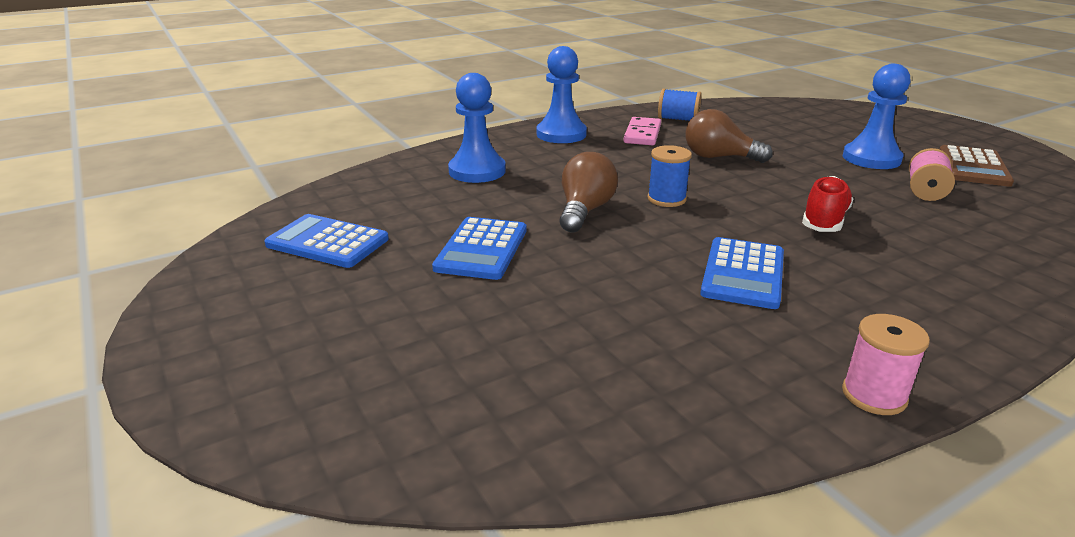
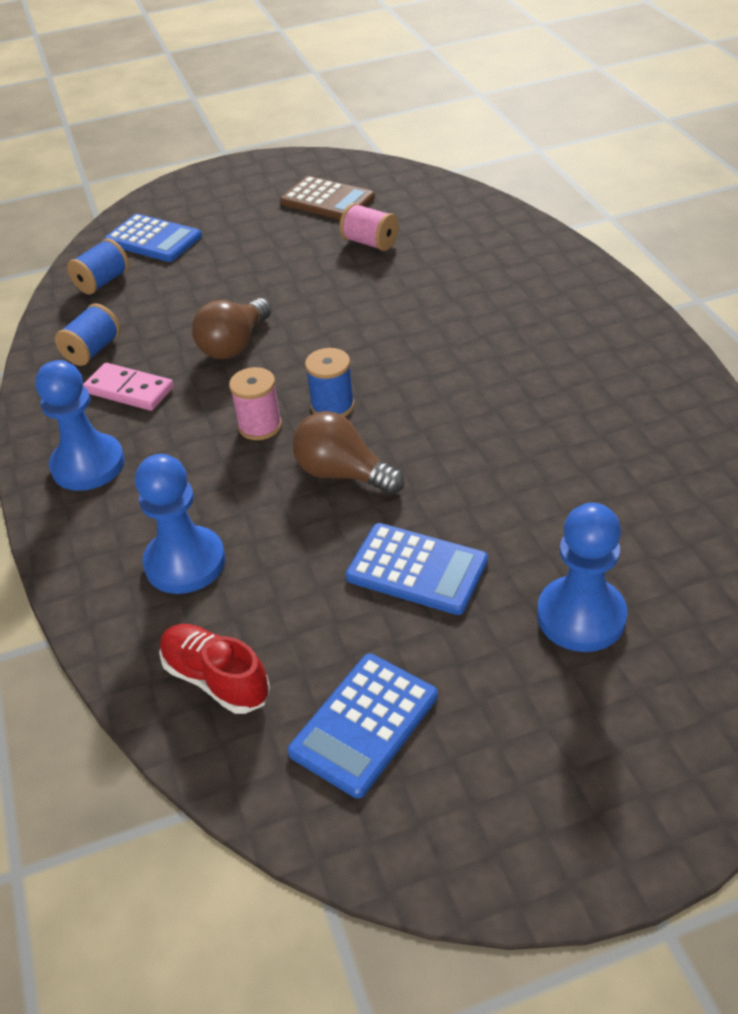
camera: 75 degrees left, 15 degrees up
blue calculator [700,237,784,309] -> blue calculator moved to [104,214,202,262]
red shoe [802,176,854,232] -> red shoe moved to [159,624,270,714]
pink spool [842,314,930,415] -> pink spool moved to [229,367,282,440]
blue pawn [843,64,910,169] -> blue pawn moved to [537,503,627,652]
none -> blue spool [67,239,129,295]

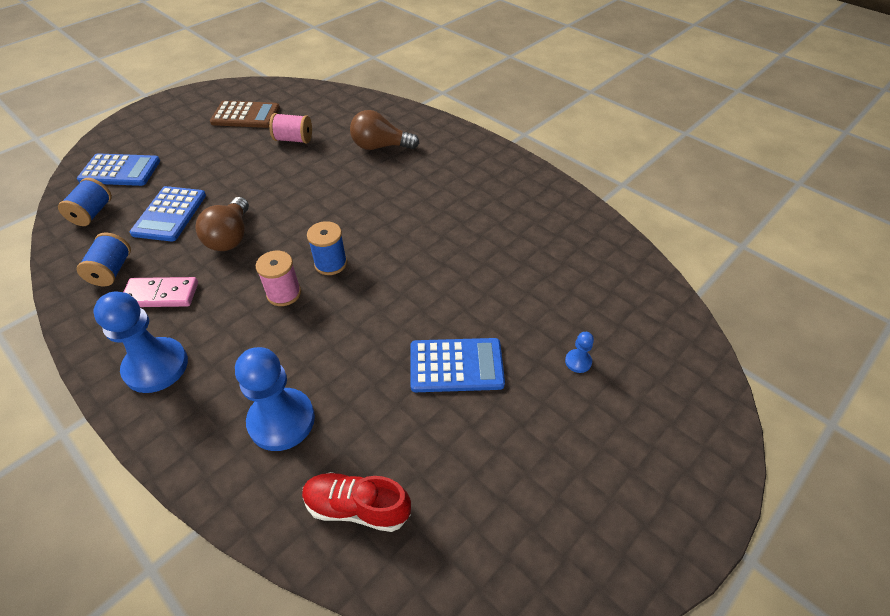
camera: 30 degrees left, 5 degrees up
blue calculator [288,654,438,798] -> blue calculator moved to [130,186,206,242]
brown light bulb [292,411,405,495] -> brown light bulb moved to [350,110,419,150]
blue pawn [537,503,627,652] -> blue pawn [565,332,594,373], size x0.43

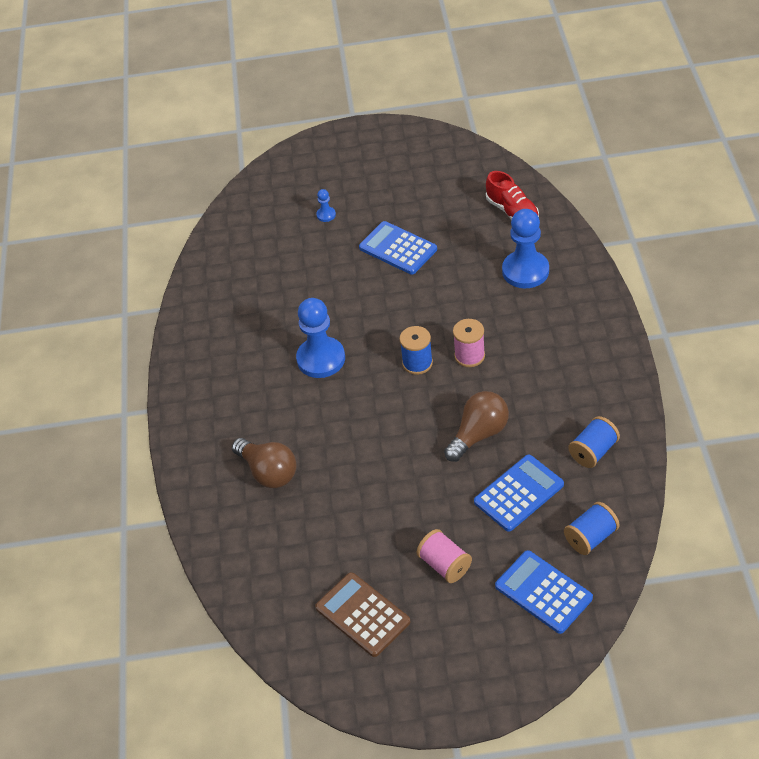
camera: 135 degrees left, 0 degrees up
blue pawn [93,291,188,393] -> blue pawn moved to [296,298,345,378]
pink domino [124,277,198,307] -> none
pink spool [269,113,312,144] -> pink spool moved to [416,529,472,583]

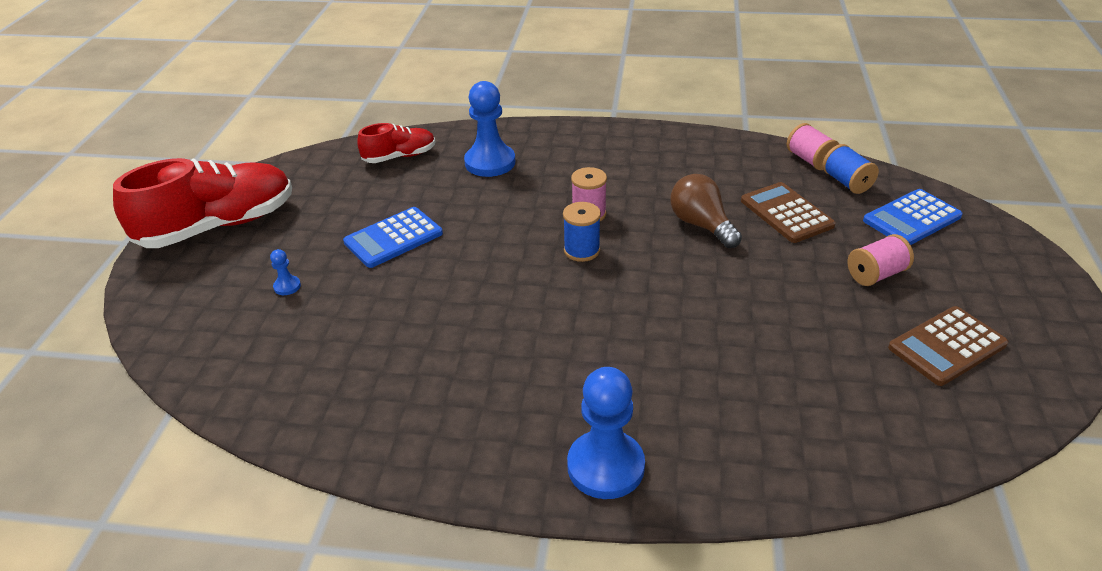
camera: 80 degrees left, 10 degrees down
brown light bulb [232,438,296,488] -> none
blue pawn [296,298,345,378] -> blue pawn moved to [567,367,645,499]
blue calculator [474,454,564,532] -> brown calculator [741,182,836,243]
blue spool [568,416,620,468] -> none
none -> red shoe [113,158,292,248]
none -> pink spool [787,123,839,170]

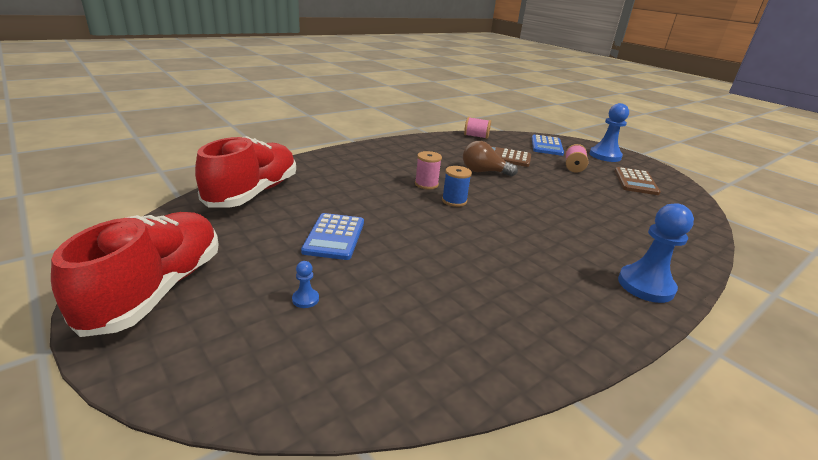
camera: 50 degrees left, 10 degrees down
red shoe [357,123,435,163] -> red shoe [195,136,296,208], size x1.90
blue pawn [464,81,515,177] -> blue pawn moved to [590,103,629,162]
blue spool [822,144,879,194] -> none

